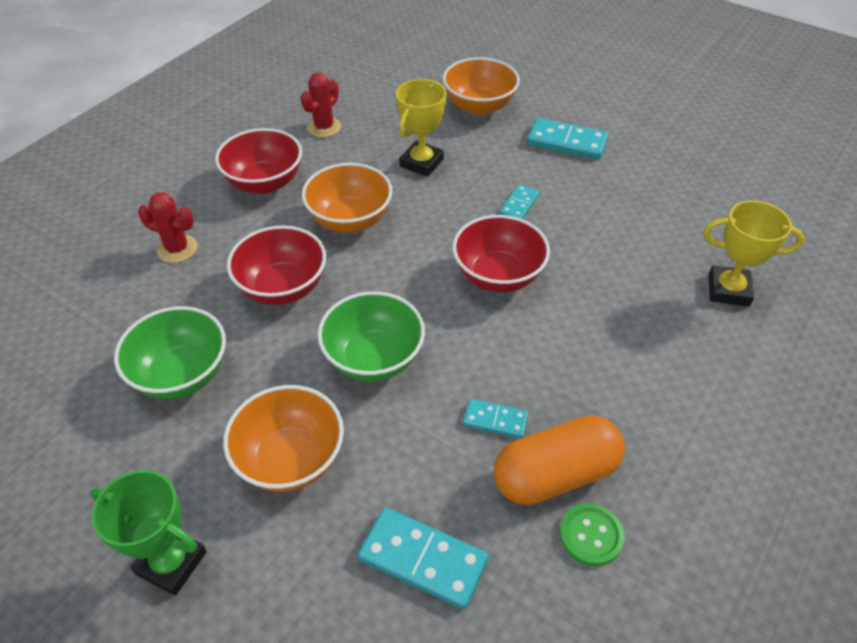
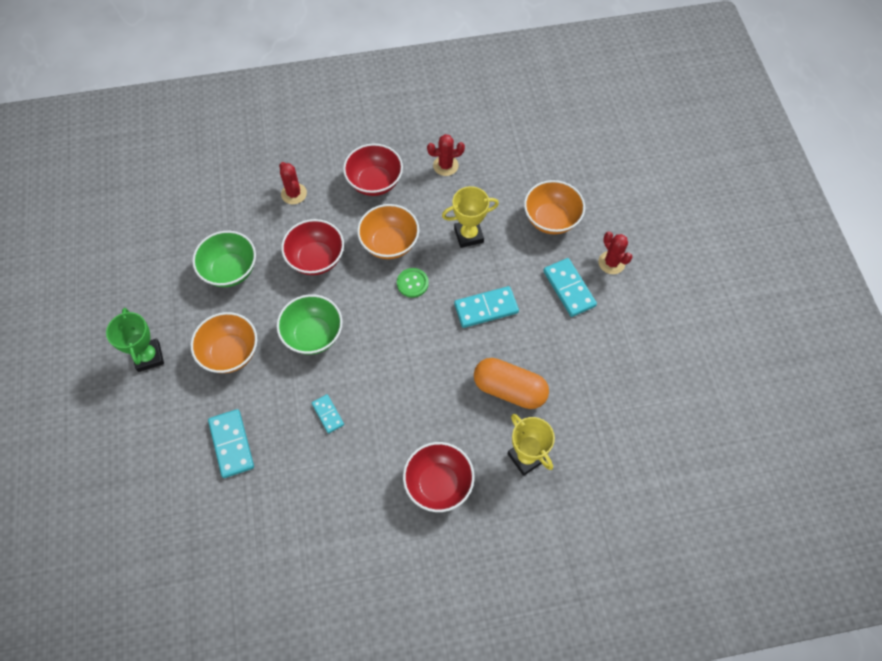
camera: 45 degrees right, 15 degrees up
red bowl [453,215,550,292] -> red bowl moved to [403,442,474,512]
orange capsule [494,415,625,505] -> orange capsule moved to [474,358,549,409]
turquoise domino [499,184,539,219] -> turquoise domino [454,286,519,328], size x1.71
green button [560,503,625,566] -> green button moved to [397,268,429,298]
none -> red cactus [598,232,632,274]

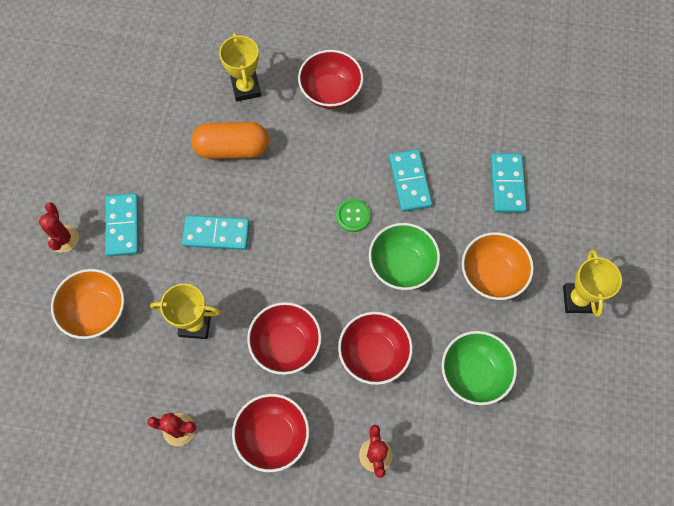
camera: 160 degrees left, 5 degrees up
green trophy [106,308,164,372] -> yellow trophy [563,249,622,317]
turquoise domino [312,394,344,433] -> turquoise domino [389,149,432,212], size x1.71
orange bowl [357,204,419,259] -> red bowl [247,302,321,375]
green button [397,268,429,298] -> green button moved to [336,199,371,232]
orange capsule [474,358,549,409] -> orange capsule turned 45 degrees counterclockwise [191,122,269,159]

